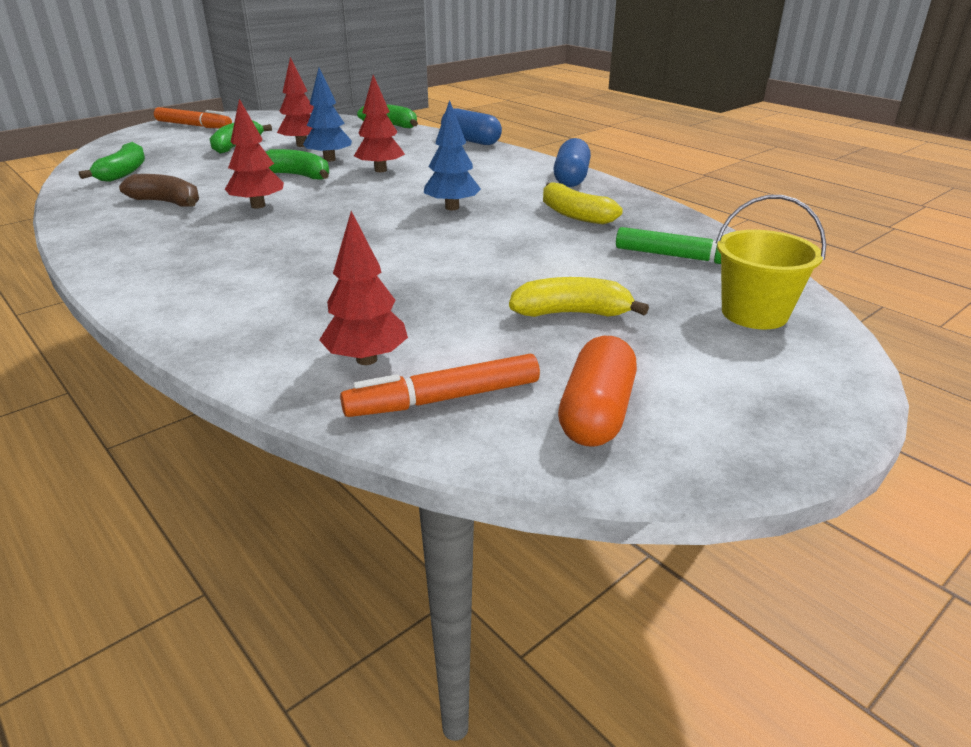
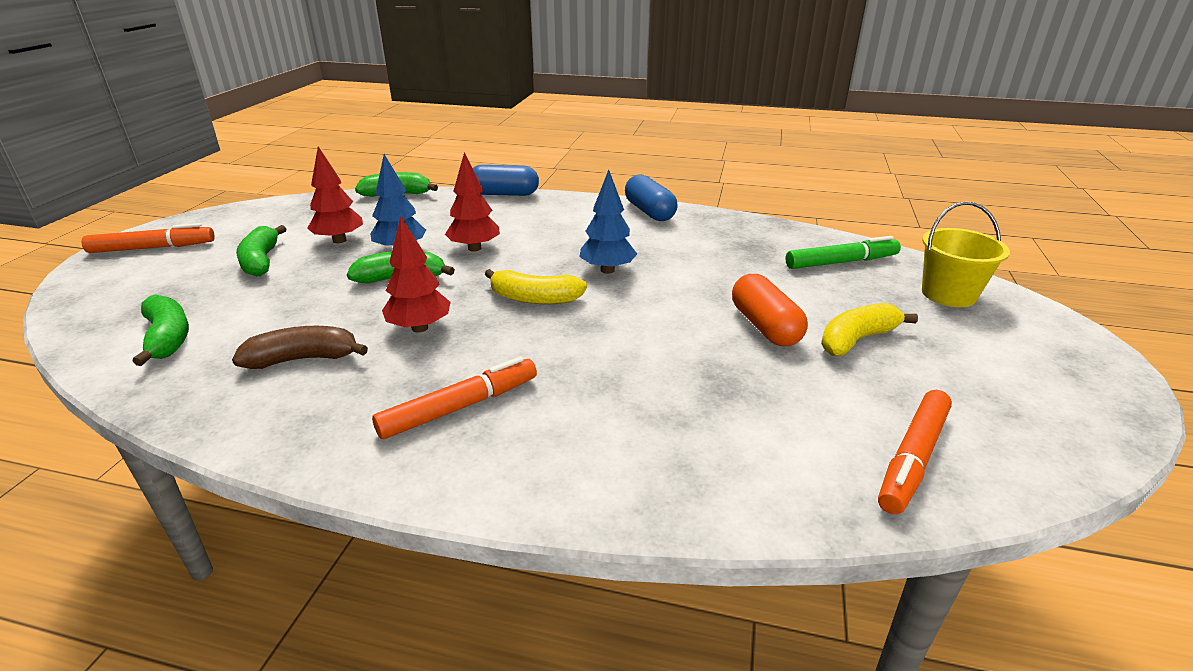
camera: 35 degrees left, 0 degrees up
red tree [319,211,408,365] -> none
yellow banana [543,182,623,224] -> yellow banana moved to [485,269,587,304]
orange capsule [558,336,637,447] -> orange capsule moved to [732,274,808,346]
none -> orange marker [372,356,537,439]

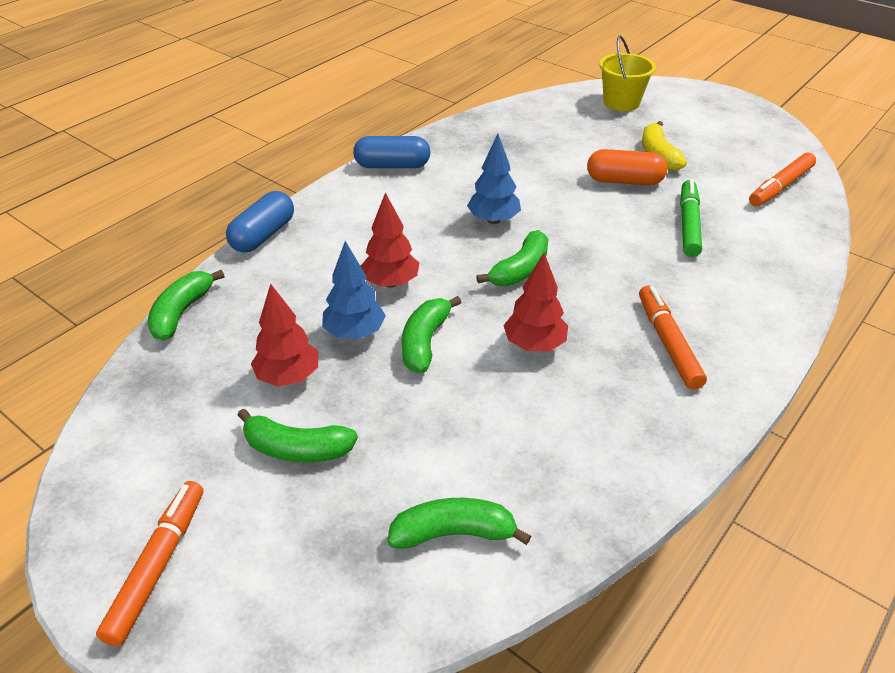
camera: 65 degrees left, 10 degrees up
brown banana [232,326,368,369] -> none
yellow banana [485,269,587,304] -> green banana [476,230,548,286]
green marker [785,236,901,269] -> green marker moved to [680,179,702,257]
orange marker [878,390,952,514] -> orange marker turned 75 degrees clockwise [749,153,816,207]

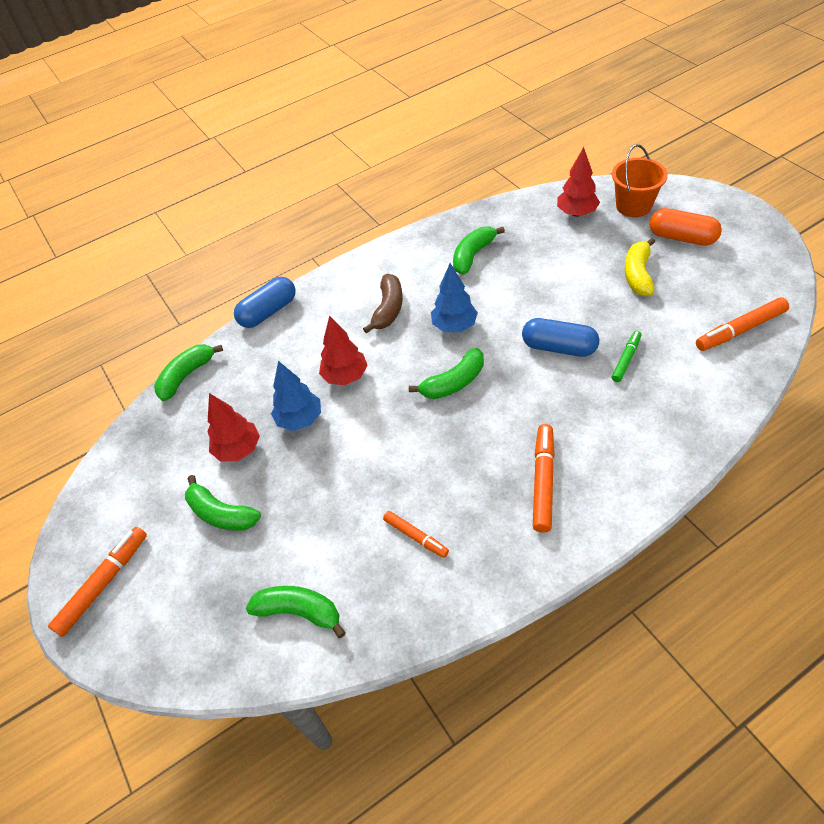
camera: 25 degrees right, 10 degrees up
blue capsule [353,136,431,168] -> blue capsule moved to [522,318,599,357]
green banana [402,296,462,373] -> green banana moved to [453,226,505,274]
red tree [503,253,568,351] -> red tree moved to [557,147,600,217]
orange capsule [587,149,668,185] -> orange capsule moved to [649,208,722,246]
yellow bucket [599,35,656,111] -> orange bucket [612,144,668,217]
green marker [680,179,702,257] -> green marker [612,331,642,382], size x0.62
none -> brown banana [363,274,403,334]
none -> orange marker [383,511,449,558]

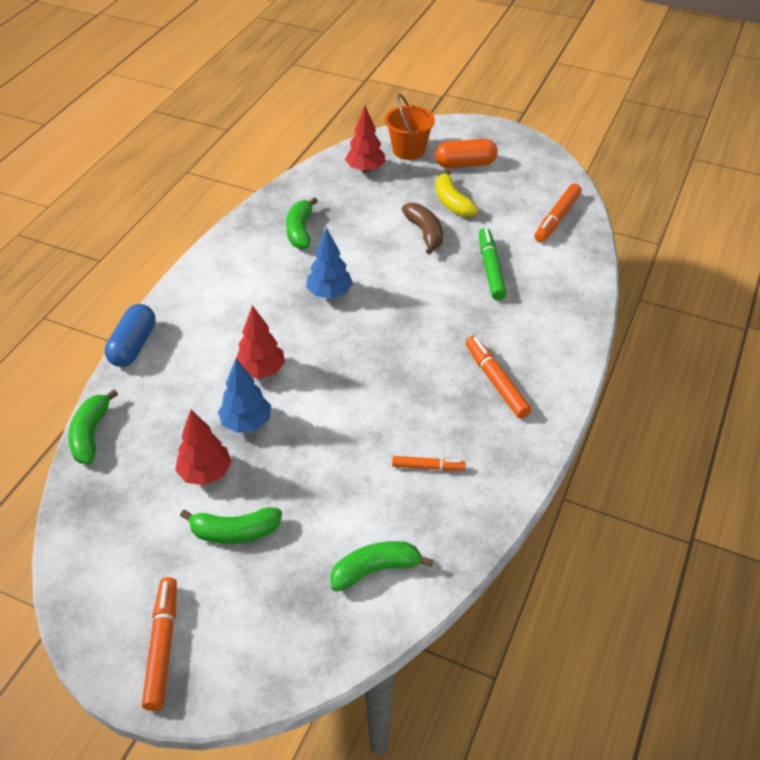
camera: 40 degrees left, 5 degrees down
brown banana [363,274,403,334] -> brown banana moved to [402,203,443,254]
green banana [409,348,484,399] -> none
blue capsule [522,318,599,357] -> none
green marker [612,331,642,382] -> green marker [479,228,507,300], size x1.61

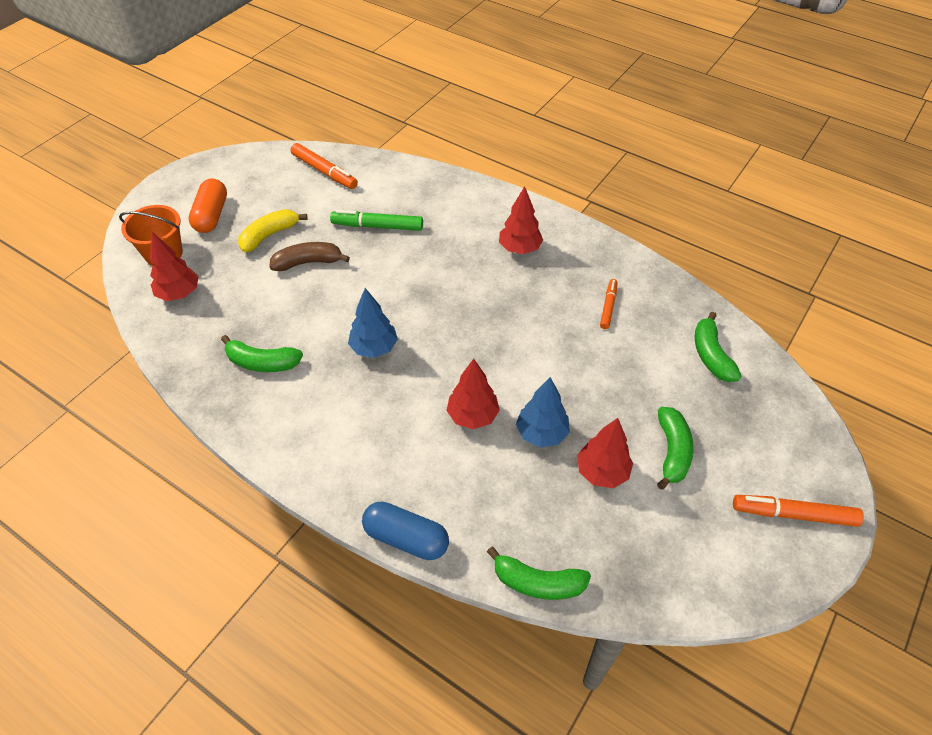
camera: 80 degrees left, 5 degrees up
yellow banana [436,169,478,217] -> yellow banana turned 150 degrees clockwise [238,209,308,252]
orange marker [466,336,531,418] -> red tree [499,186,543,254]

